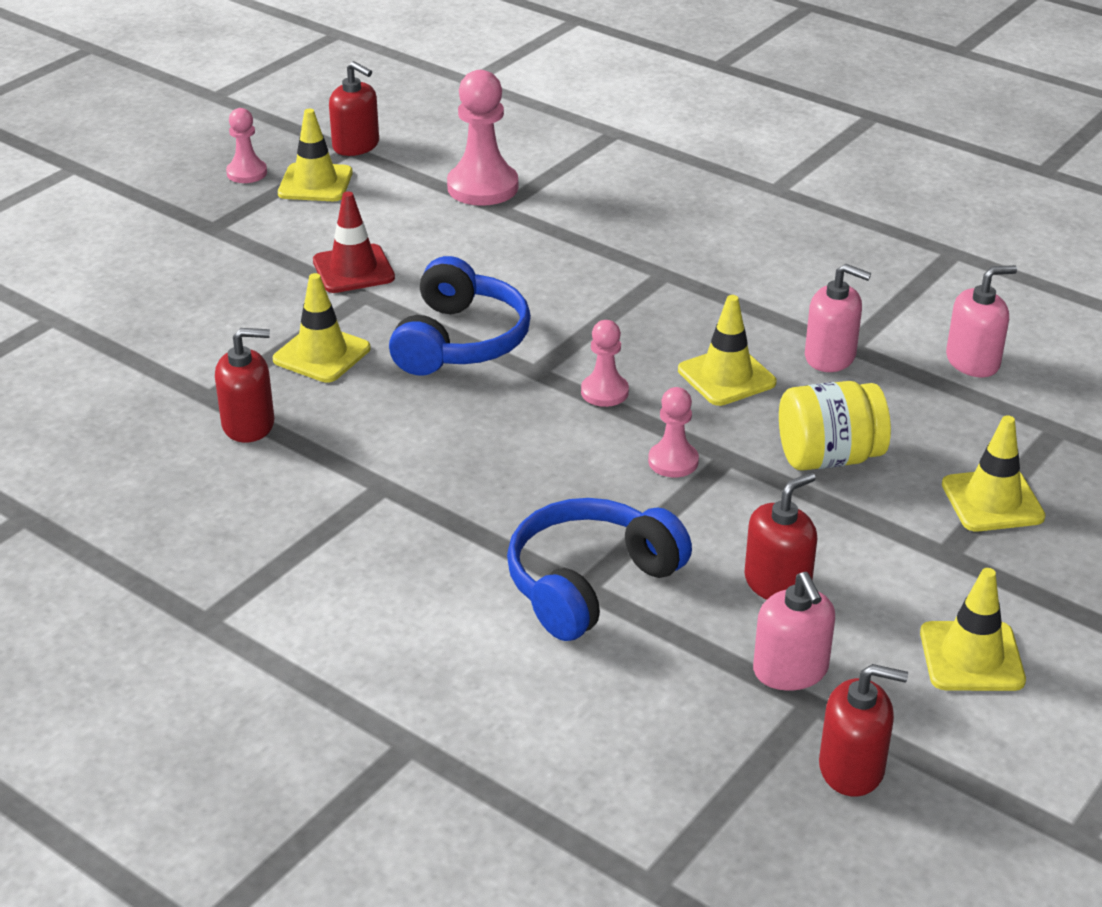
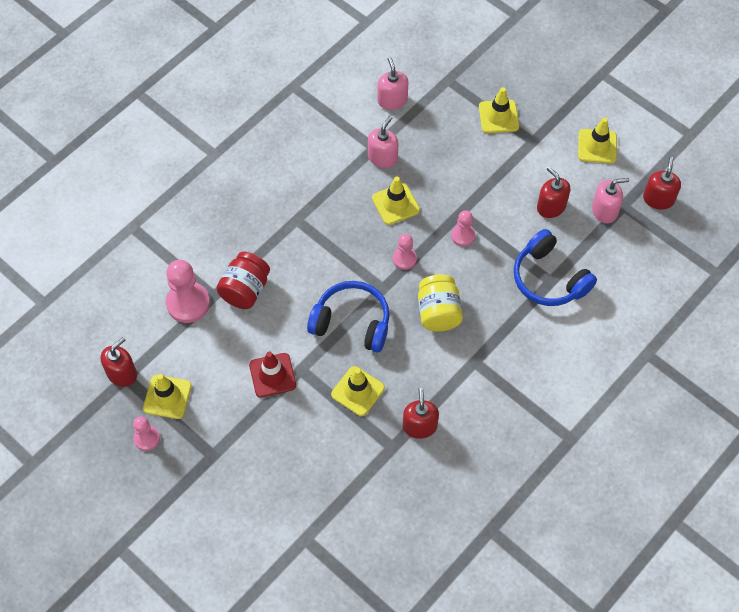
camera: 85 degrees left, 25 degrees up
yellow jar [779,381,891,470] -> yellow jar moved to [418,274,463,331]
none -> red jar [216,251,270,309]

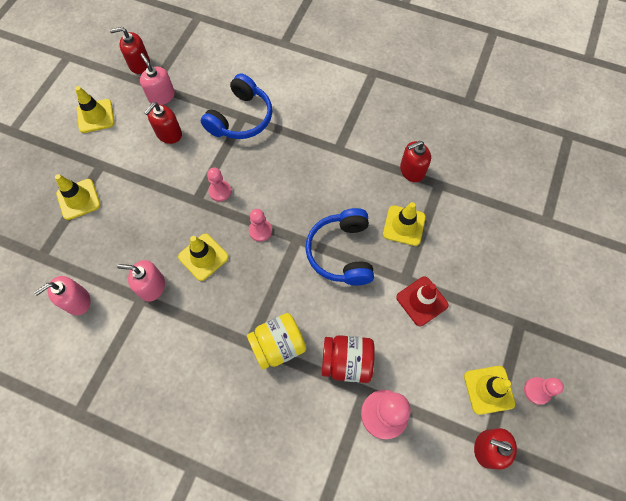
camera: 110 degrees left, 5 degrees up
yellow jar [418,274,463,331] -> yellow jar moved to [247,313,306,370]

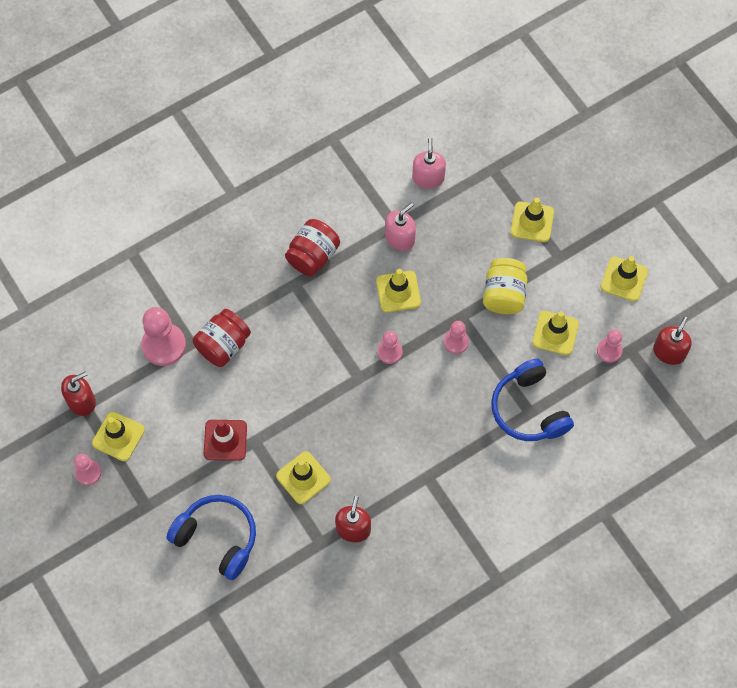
camera: 125 degrees right, 0 degrees up
pink soap dispenser [140,53,175,105] -> pink pawn [597,330,622,363]
red soap dispenser [144,102,182,144] -> yellow traffic cone [532,311,579,355]
yellow jar [247,313,306,370] -> yellow jar moved to [483,258,527,314]
blue headphones [305,208,374,285] -> blue headphones moved to [167,495,256,580]
none -> red jar [285,219,340,276]

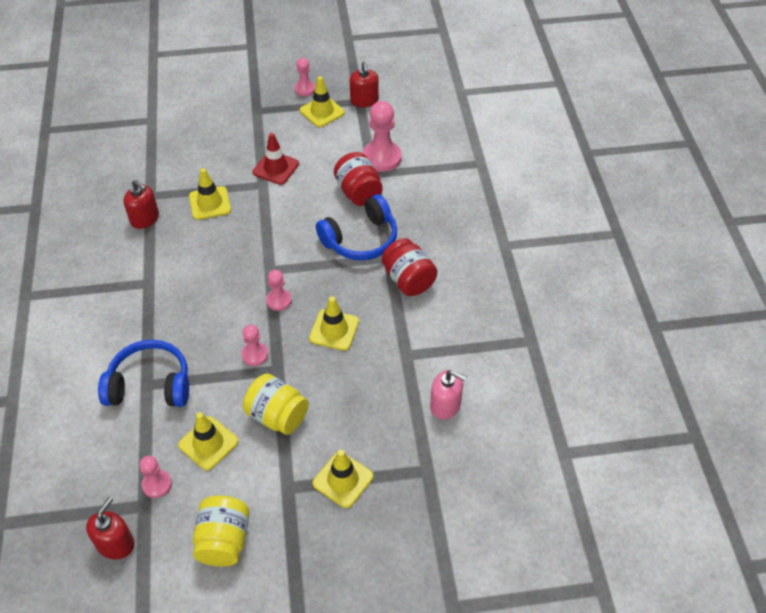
camera: 115 degrees right, 15 degrees down
blue headphones [167,495,256,580] -> blue headphones moved to [316,194,397,260]
pink soap dispenser [385,203,416,251] -> none
yellow traffic cone [600,256,648,302] -> yellow jar [193,495,249,567]
red soap dispenser [653,317,692,365] -> red soap dispenser turned 120 degrees counterclockwise [86,497,135,559]

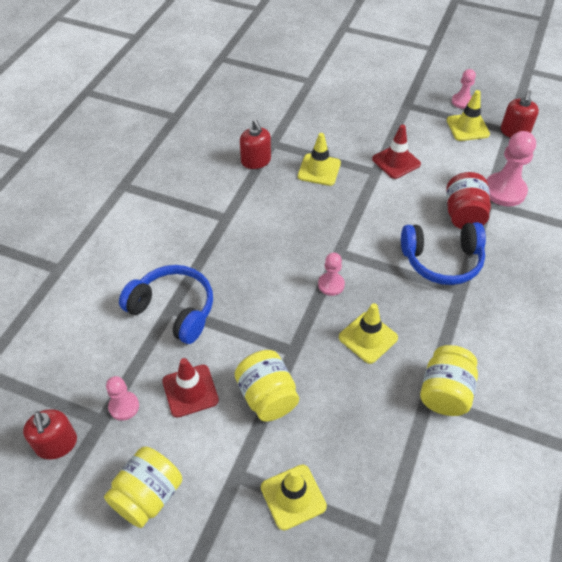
camera: 30 degrees right, 0 degrees up
red soap dispenser [86,497,135,559] -> red soap dispenser turned 105 degrees clockwise [23,409,77,460]
yellow traffic cone [178,412,239,471] -> red traffic cone [162,358,219,418]
pink pawn [241,325,268,366] -> none
red jar [382,238,437,296] -> none
pink soap dispenser [430,370,467,420] -> none
none -> yellow jar [420,345,478,416]

